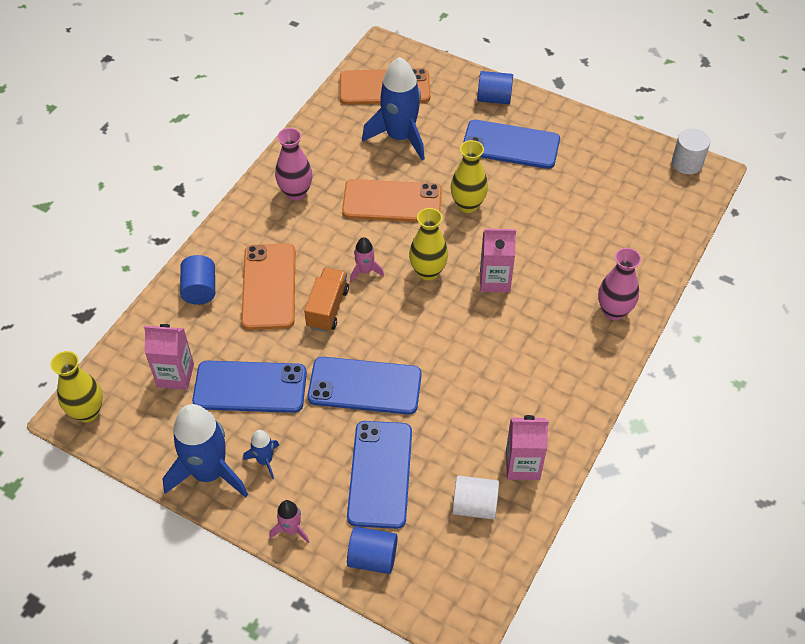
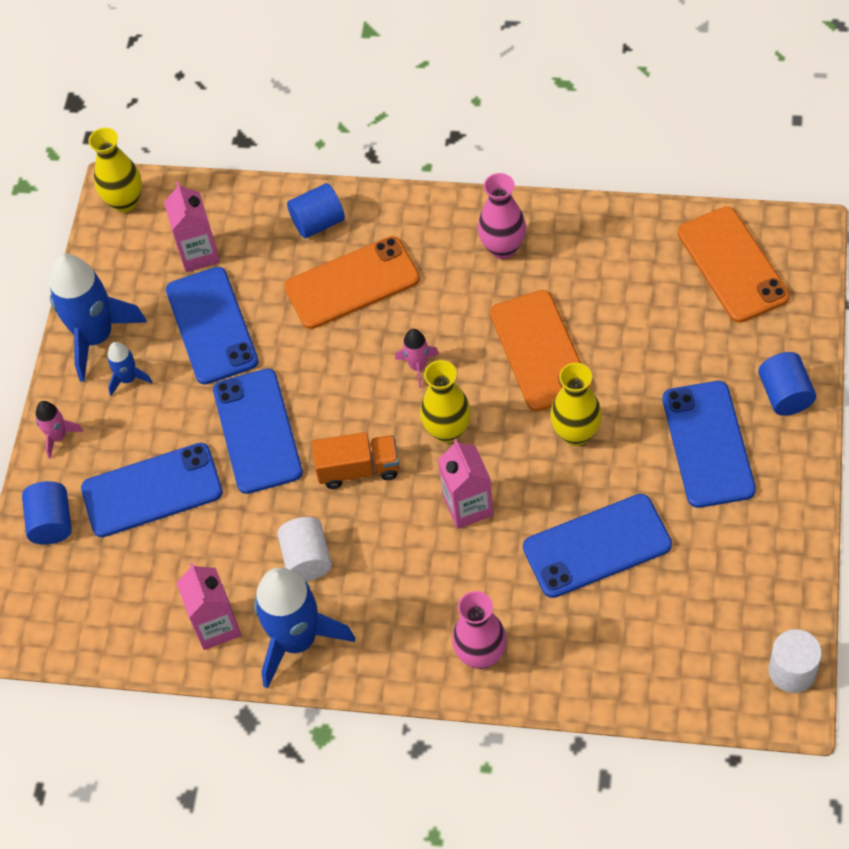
camera: 75 degrees right, 5 degrees up
orange truck [304,268,349,332] -> orange truck moved to [312,432,399,489]
blue rocket [362,57,425,160] -> blue rocket moved to [254,567,355,689]
white cylinder [452,476,499,520] -> white cylinder moved to [277,517,332,581]
none -> blue phone [523,494,672,598]

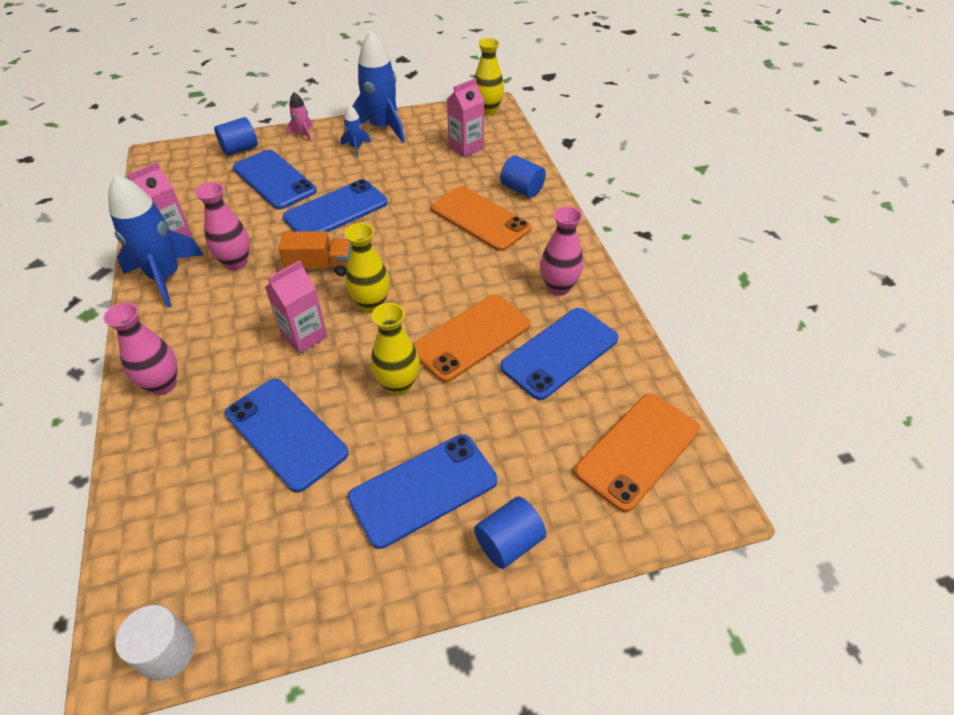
camera: 60 degrees right, 10 degrees down
blue phone [166,267,259,385] -> blue phone moved to [500,308,619,400]
white cylinder [277,517,332,581] -> pink vase [195,182,250,270]
orange truck [312,432,399,489] -> orange truck turned 60 degrees counterclockwise [278,231,351,276]
pink rocket [395,329,439,388] -> none

